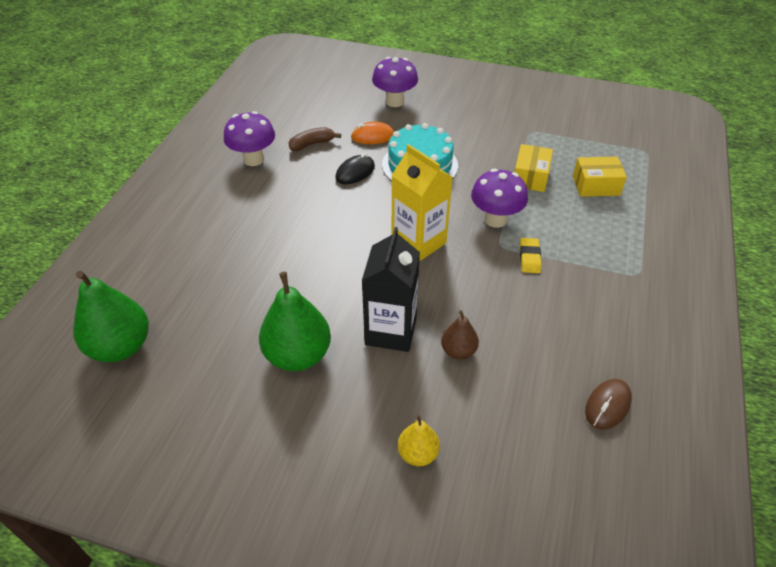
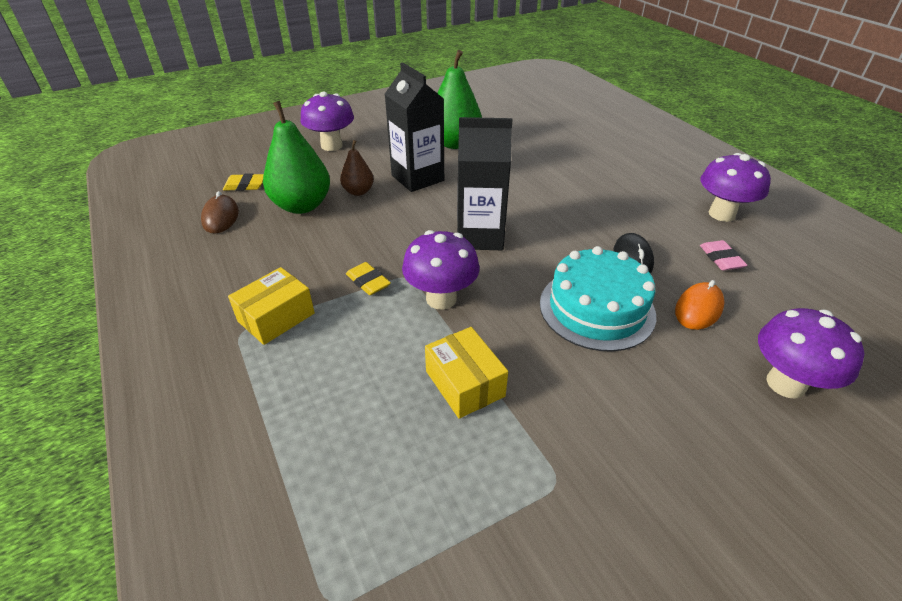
camera: 135 degrees right, 5 degrees down
green pear [73,271,149,362] -> green pear moved to [263,101,330,214]
brown banana [289,127,341,151] -> pink eraser [700,240,747,270]
yellow carton [391,144,453,262] -> black carton [457,117,513,250]
yellow pear [398,414,440,466] -> purple mushroom [301,91,354,151]
yellow box [573,157,627,197] -> yellow box moved to [228,267,315,345]
none -> yellow eraser [223,173,264,191]

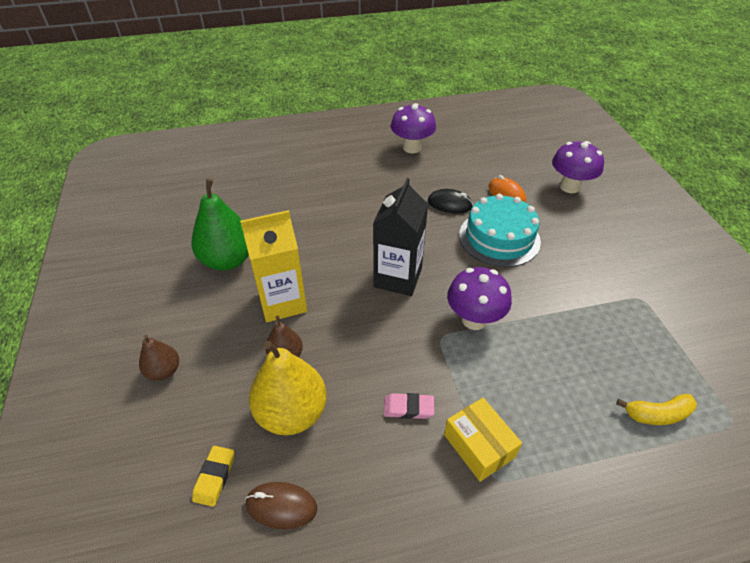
camera: 75 degrees left, 5 degrees up
green pear [263,101,330,214] -> yellow pear [249,341,327,435]
purple mushroom [301,91,354,151] -> brown pear [139,335,179,381]
yellow eraser [346,262,391,295] -> none
black carton [385,62,444,192] -> yellow carton [240,210,307,322]
yellow box [425,327,508,419] -> none
pink eraser [700,240,747,270] -> pink eraser moved to [383,393,434,419]
none -> yellow banana [616,394,697,425]

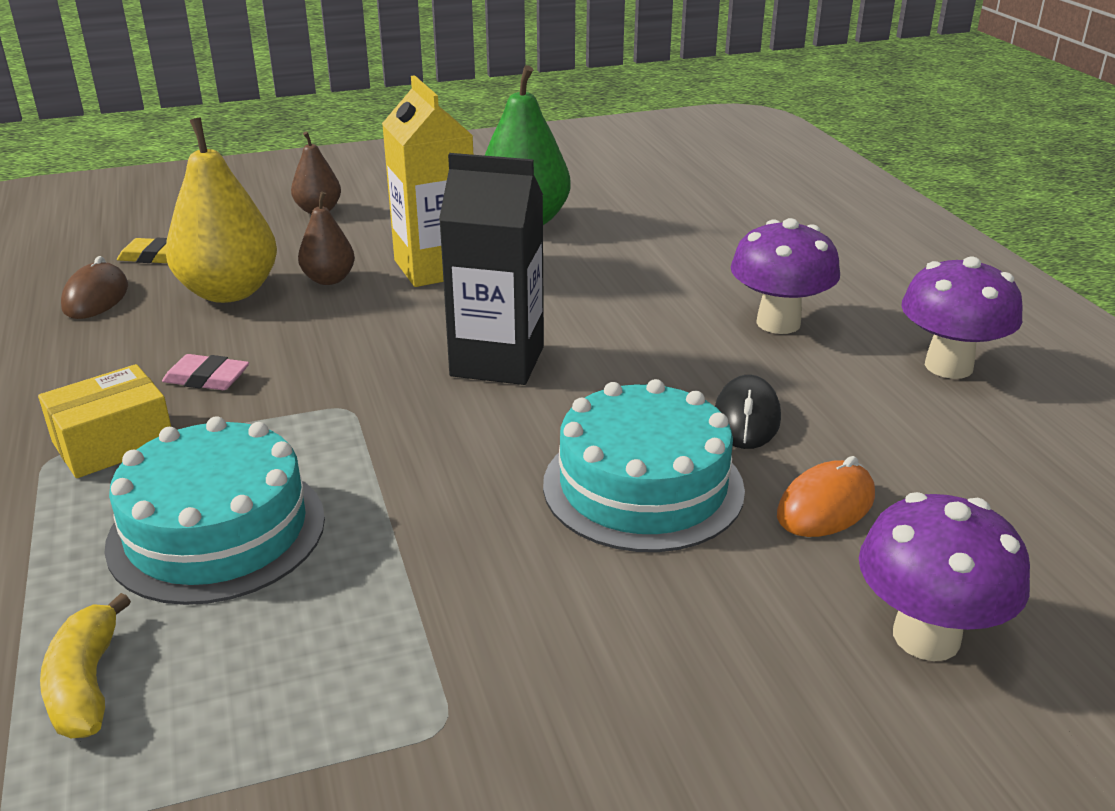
camera: 85 degrees right, 15 degrees down
pink eraser [383,393,434,419] -> pink eraser turned 75 degrees counterclockwise [162,354,249,390]
purple mushroom [447,267,512,330] -> purple mushroom moved to [731,218,840,334]
none -> turquoise cake [104,416,325,605]

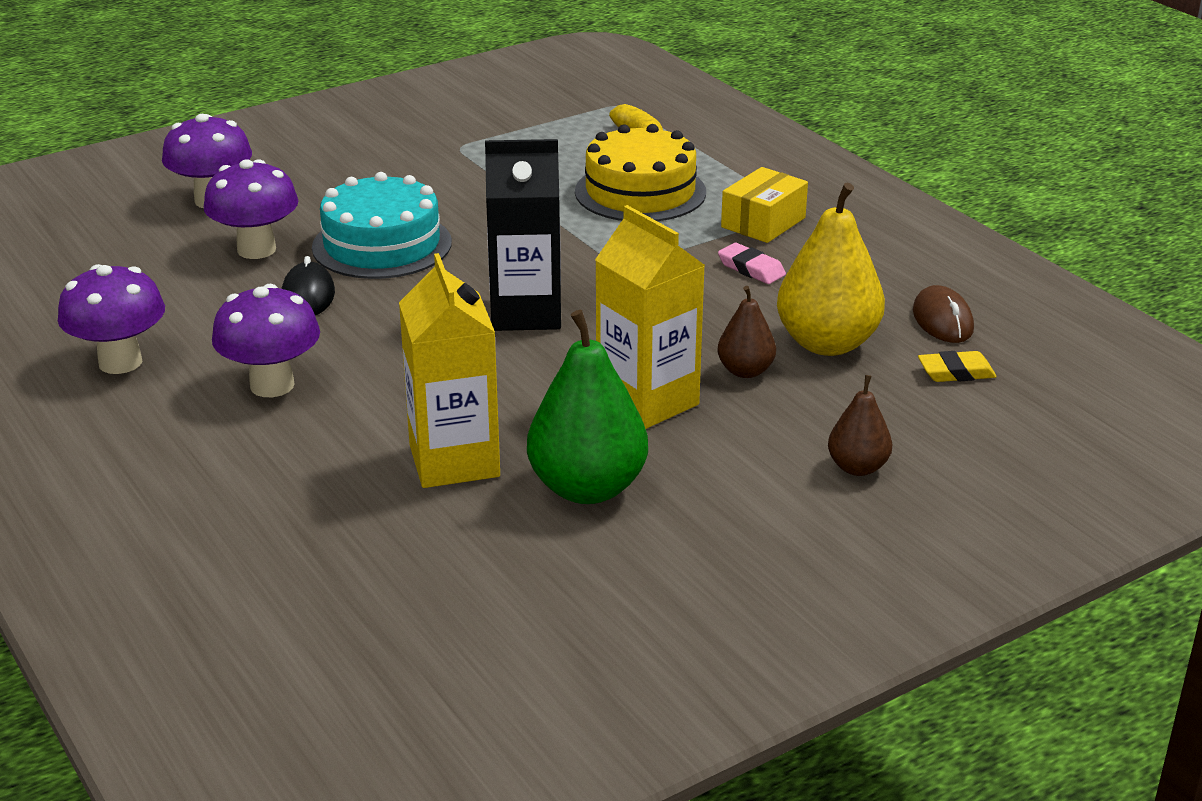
camera: 165 degrees right, 0 degrees up
turquoise cake [104,416,325,605] -> yellow cake [575,124,706,221]
pink eraser [162,354,249,390] -> pink eraser turned 45 degrees clockwise [718,243,786,284]
orange mouse [777,456,875,537] -> purple mushroom [204,159,298,259]
none -> yellow carton [399,253,500,488]

